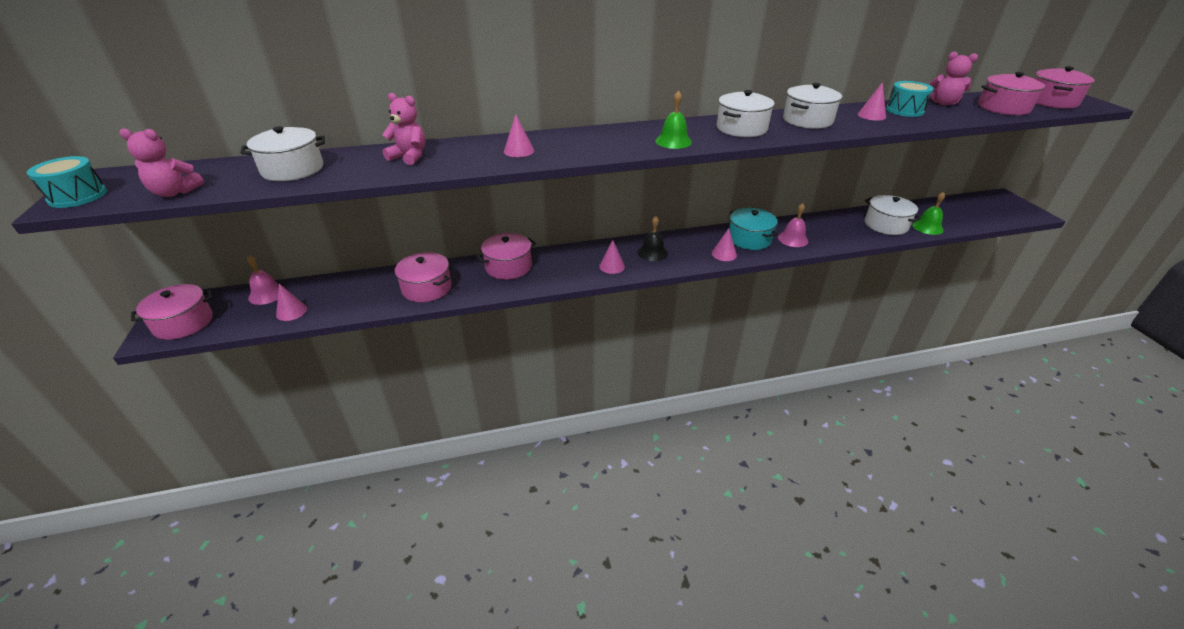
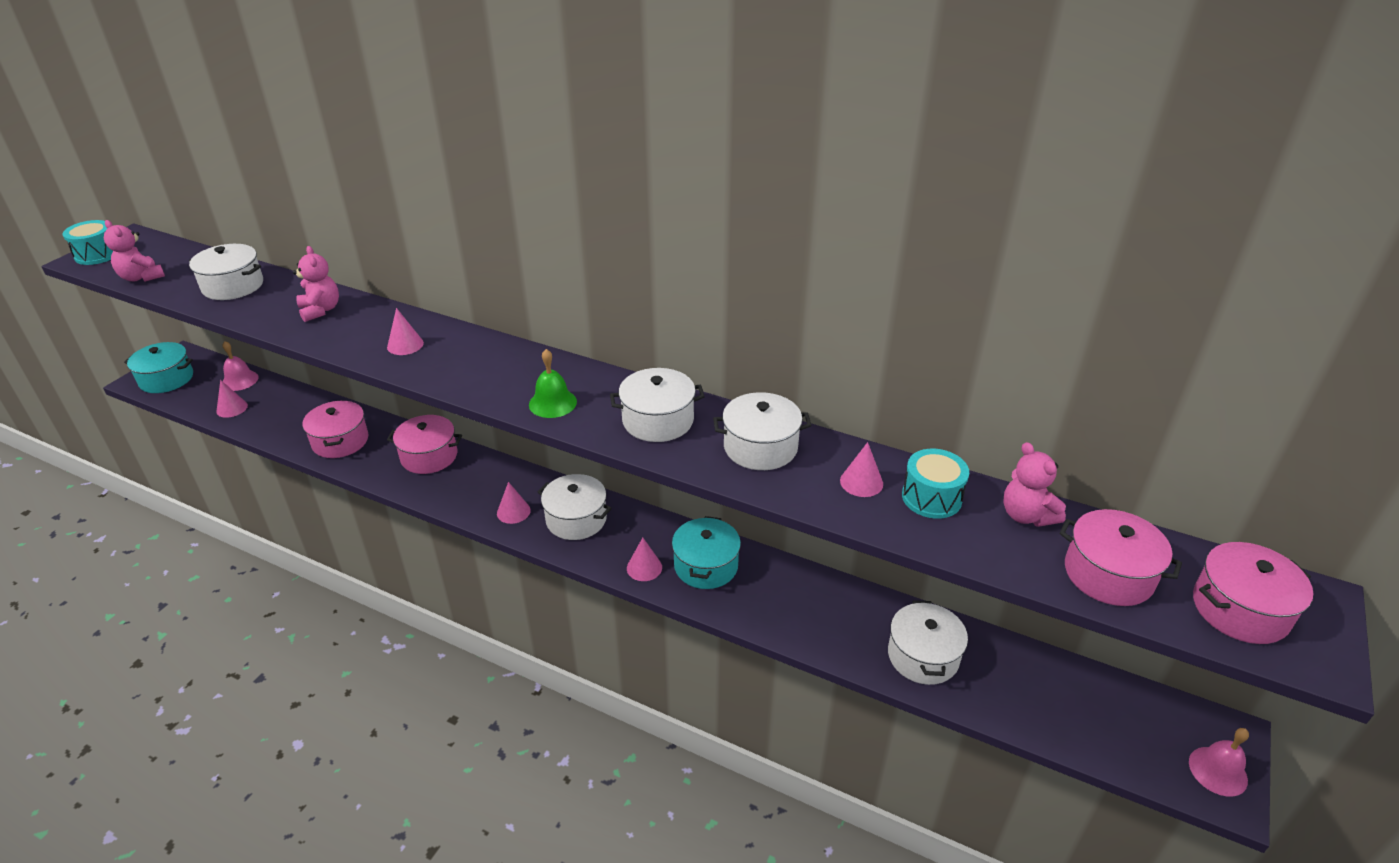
camera: 40 degrees right, 0 degrees up
pink pot [131,284,213,340] -> turquoise pot [124,342,193,393]
black bell [638,216,668,261] -> white pot [538,474,612,540]
pink bell [778,203,808,247] -> pink bell moved to [1189,728,1249,797]
green bell [912,192,945,235] -> none

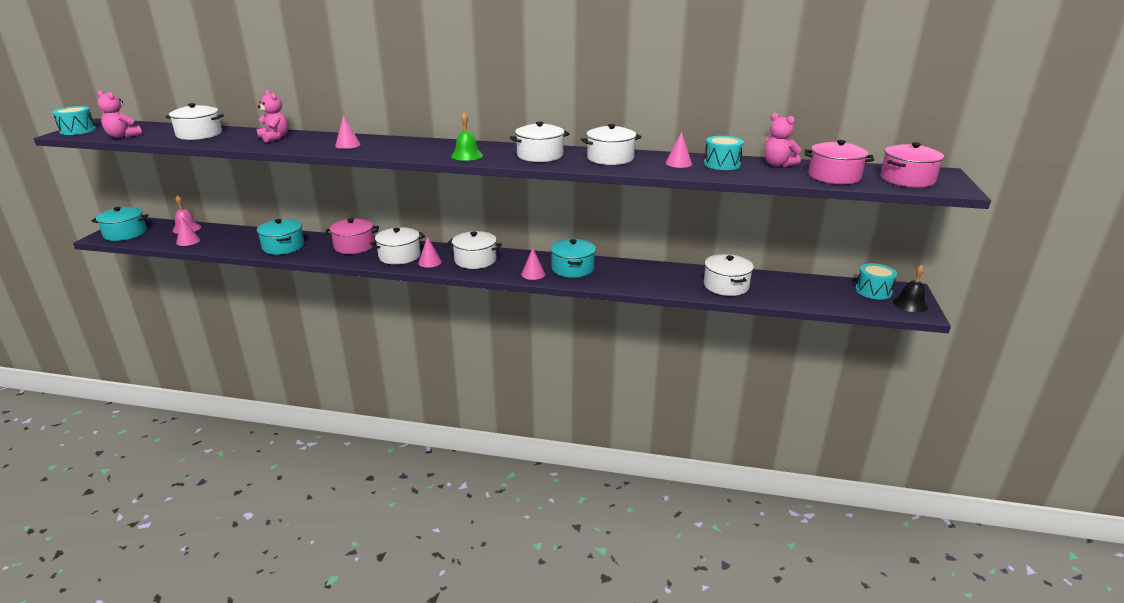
camera: 15 degrees left, 10 degrees down
pink pot [302,400,368,458] -> turquoise pot [257,219,304,255]
pink bell [1189,728,1249,797] -> black bell [893,265,928,312]
none -> white pot [370,227,425,265]
none -> turquoise drum [855,263,897,300]

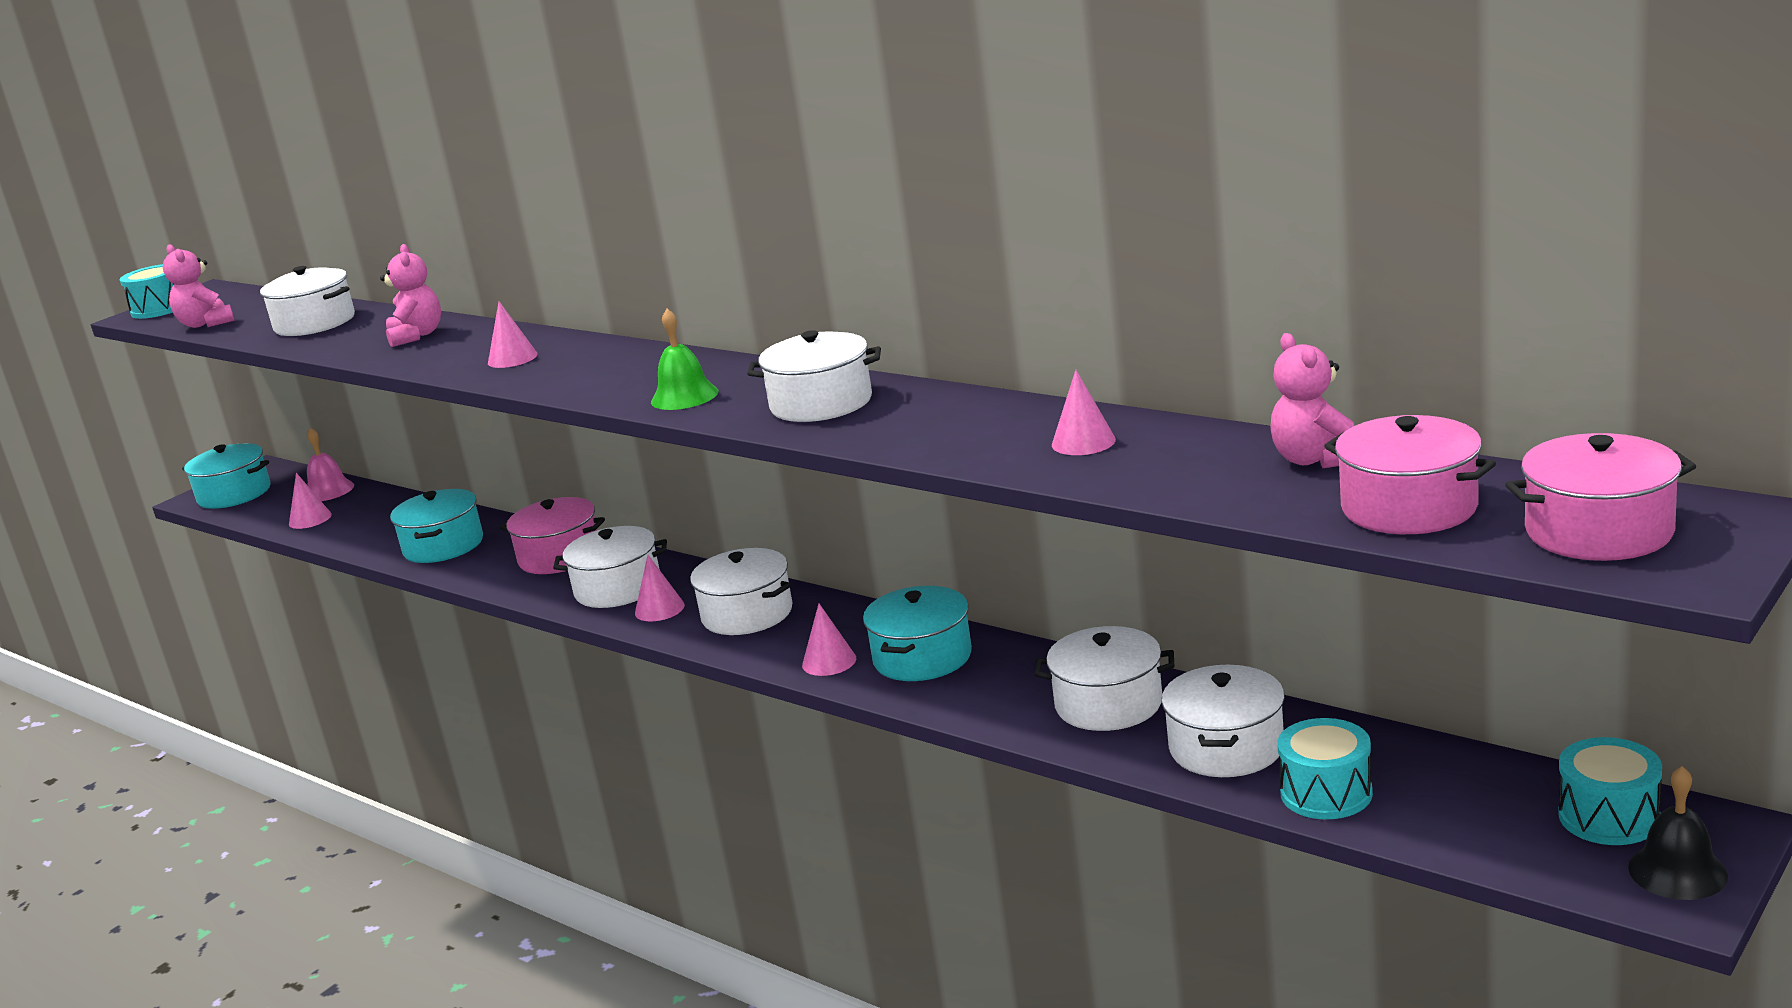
camera: 30 degrees right, 5 degrees down
white pot [581,124,641,165] -> white pot moved to [1035,626,1174,731]
turquoise drum [704,136,744,170] -> turquoise drum moved to [1277,718,1373,819]

